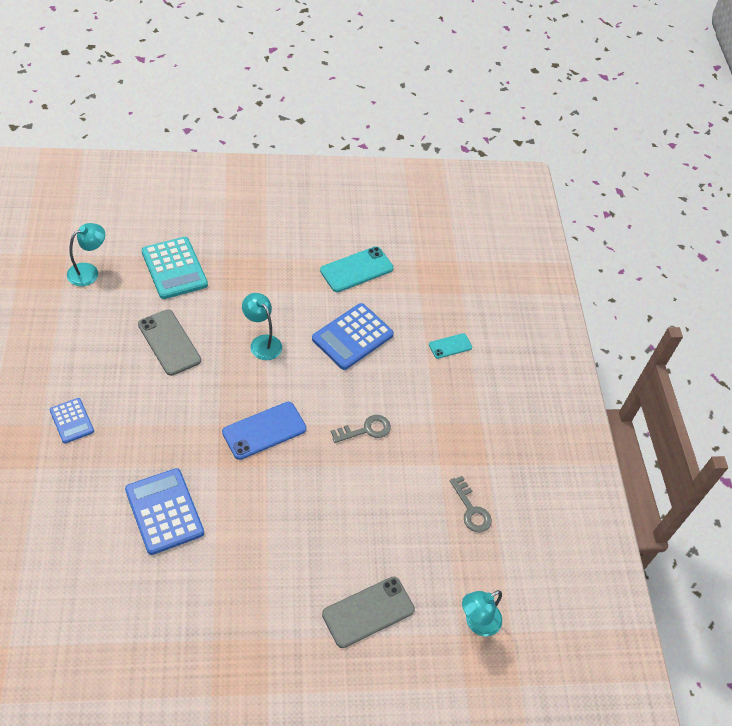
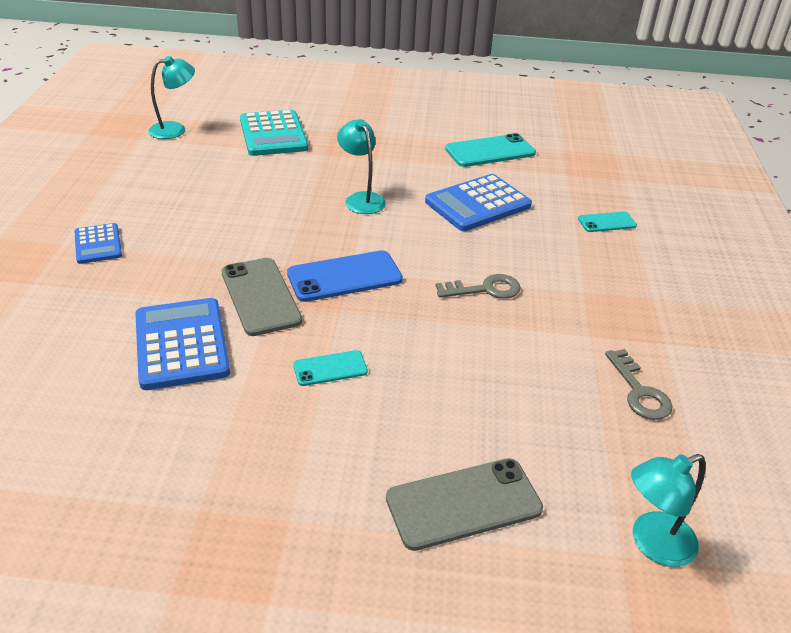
camera: 15 degrees right, 15 degrees down
grey phone [138,309,201,376] -> grey phone moved to [221,258,302,336]
none -> turquoise phone [293,350,368,386]

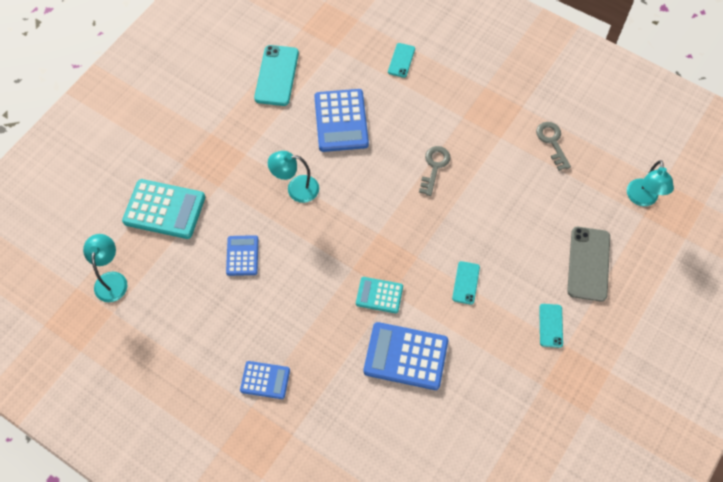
camera: 60 degrees left, 25 degrees up
grey phone [221,258,302,336] -> turquoise calculator [356,277,403,313]
blue phone [287,250,403,302] -> none
grey key [605,349,673,420] -> grey key turned 120 degrees counterclockwise [536,122,571,171]
none -> blue calculator [226,235,258,276]
none -> turquoise phone [539,304,563,348]

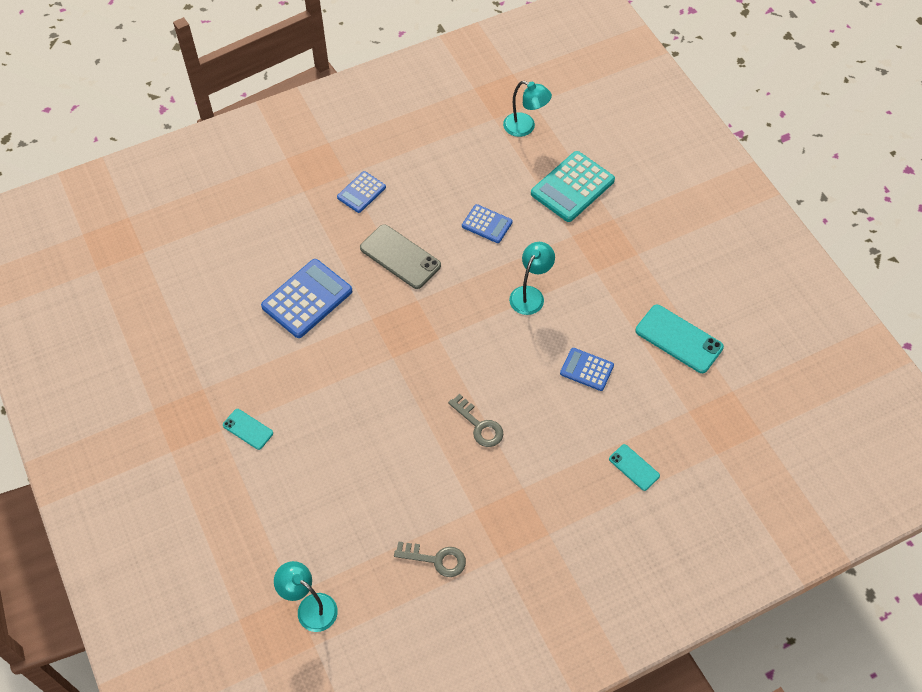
camera: 120 degrees right, 5 degrees down
blue calculator [314,89,369,152] -> blue calculator [560,348,614,391], size x0.58
turquoise calculator [356,277,403,313] -> none
turquoise phone [452,261,480,305] -> none
grey phone [567,227,610,302] -> grey phone moved to [360,224,441,289]

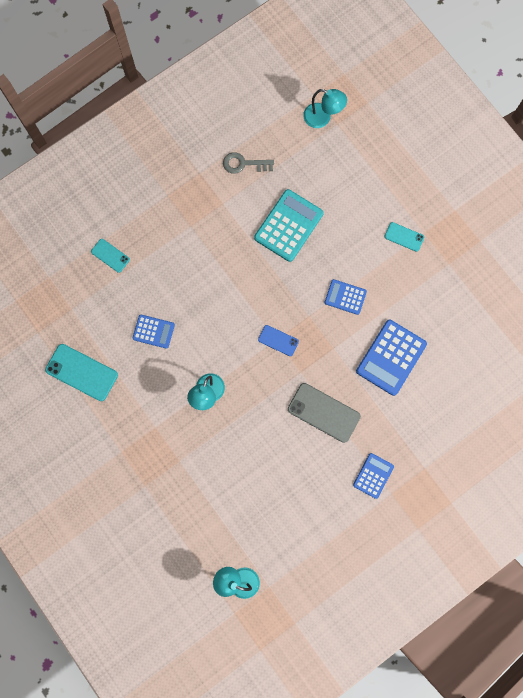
camera: 170 degrees right, 20 degrees up
grey key [448,394,503,447] -> none
blue calculator [462,204,513,243] -> blue calculator moved to [325,279,367,315]
turquoise calculator [531,151,615,222] -> turquoise calculator moved to [254,189,324,262]
none -> blue phone [258,325,299,356]

